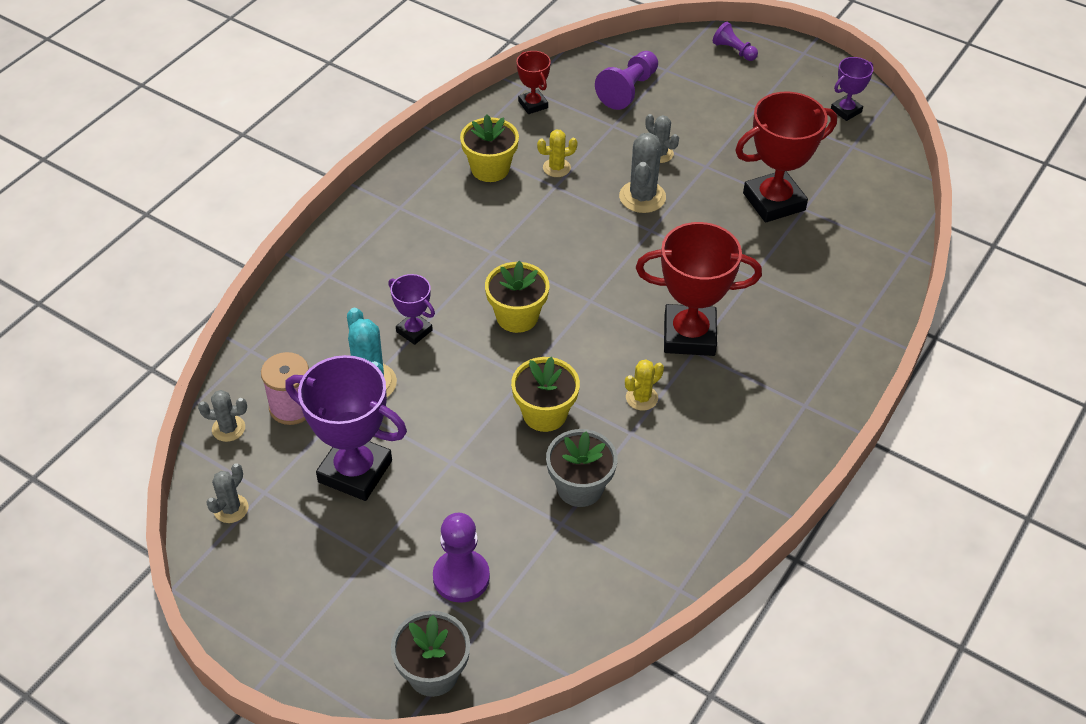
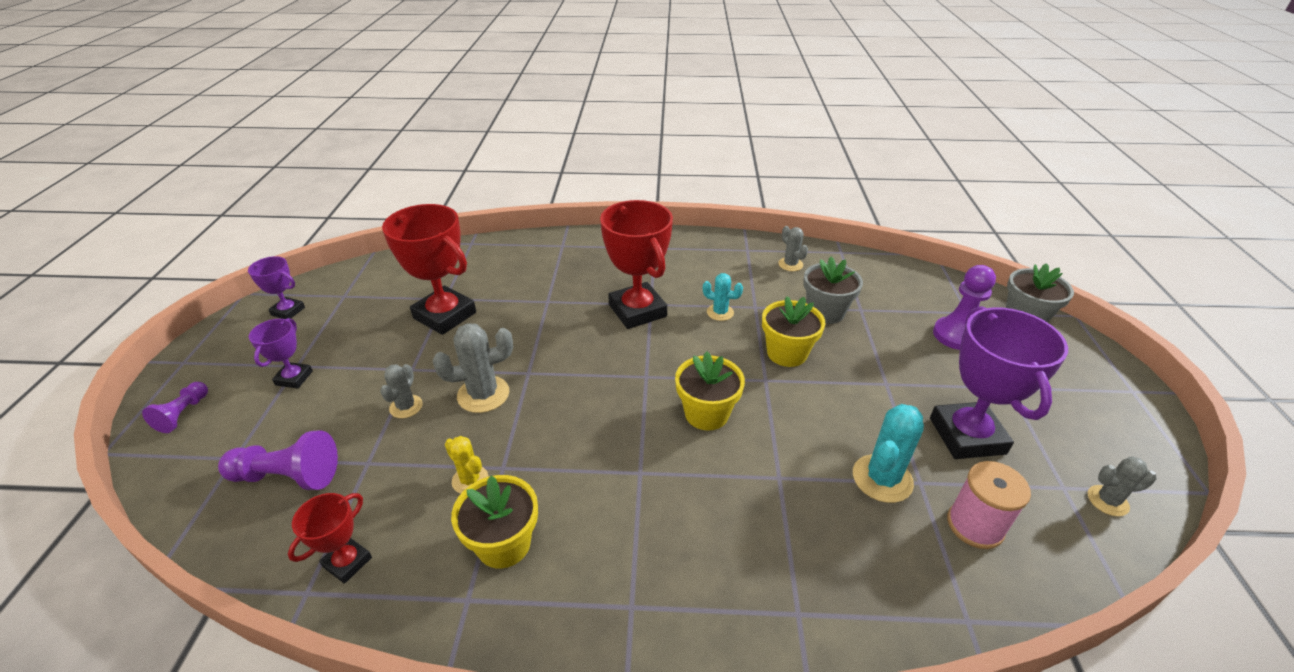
camera: 120 degrees left, 10 degrees down
grey cactus [198,390,247,442] -> grey cactus moved to [778,226,808,271]
purple trophy [388,274,435,345] -> purple trophy moved to [249,318,313,389]
yellow cactus [625,360,664,411] -> turquoise cactus [703,273,743,321]

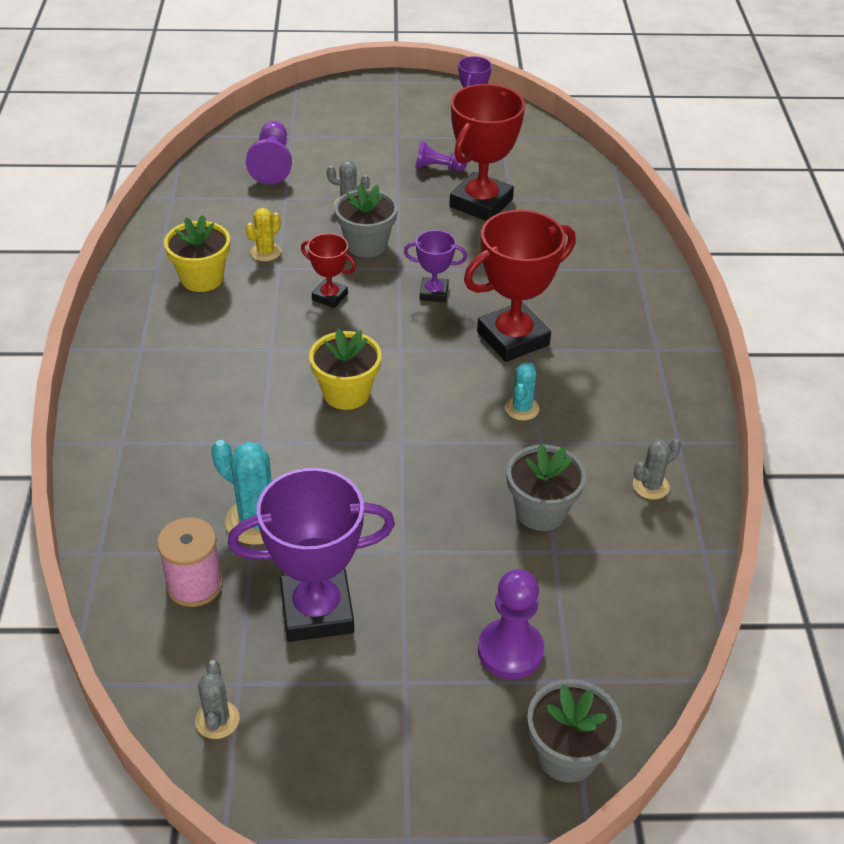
camera: 85 degrees right, 5 degrees up
purple pawn [142,382,208,433] -> purple pawn moved to [415,141,467,171]
purple trophy [249,318,313,389] -> purple trophy moved to [404,230,467,302]
red trophy [288,493,372,584] -> red trophy moved to [301,233,356,308]
grey cactus [433,323,513,413] -> grey flower pot [335,184,398,258]
yellow flower pot [762,296,825,367] -> none

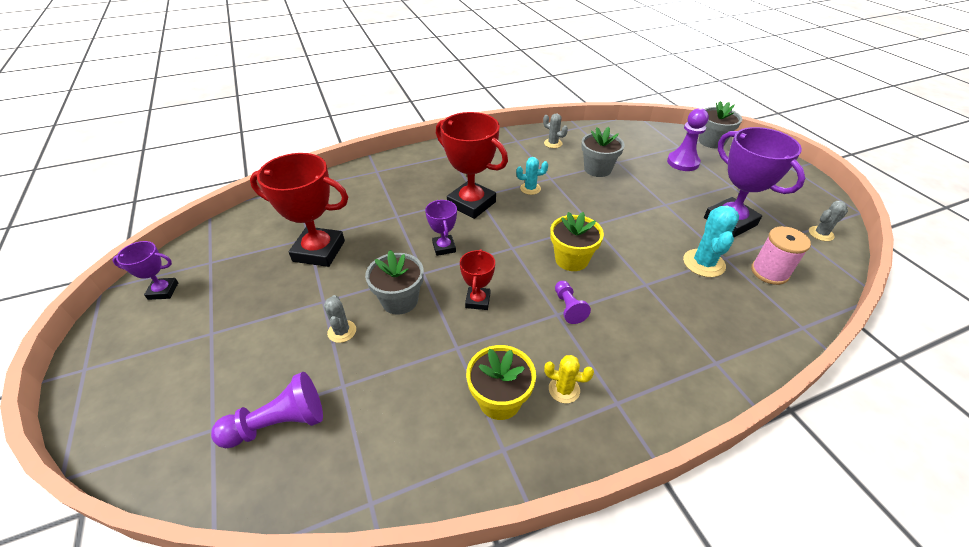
camera: 110 degrees left, 0 degrees up
yellow cactus [245,208,281,261] -> yellow cactus moved to [544,355,594,403]
purple pawn [415,141,467,171] -> purple pawn moved to [555,281,591,324]

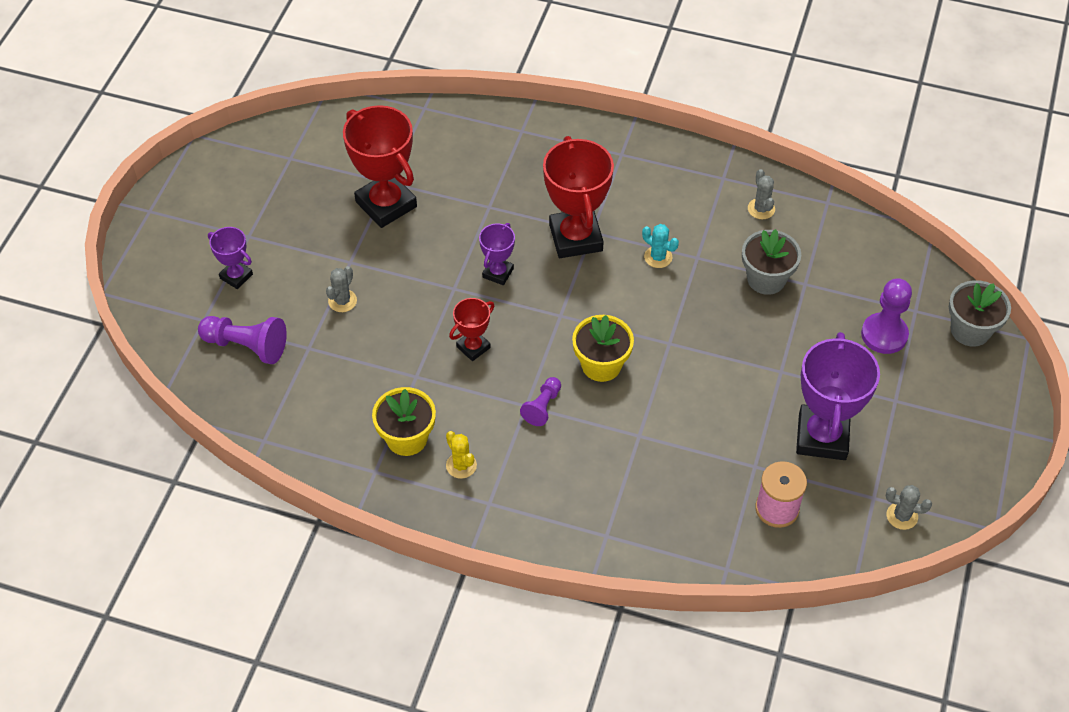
camera: 40 degrees right, 10 degrees up
purple trophy [112,241,178,300] -> purple trophy moved to [208,227,253,289]
grey flower pot [365,250,424,315] -> none
turquoise cactus [683,206,739,277] -> none

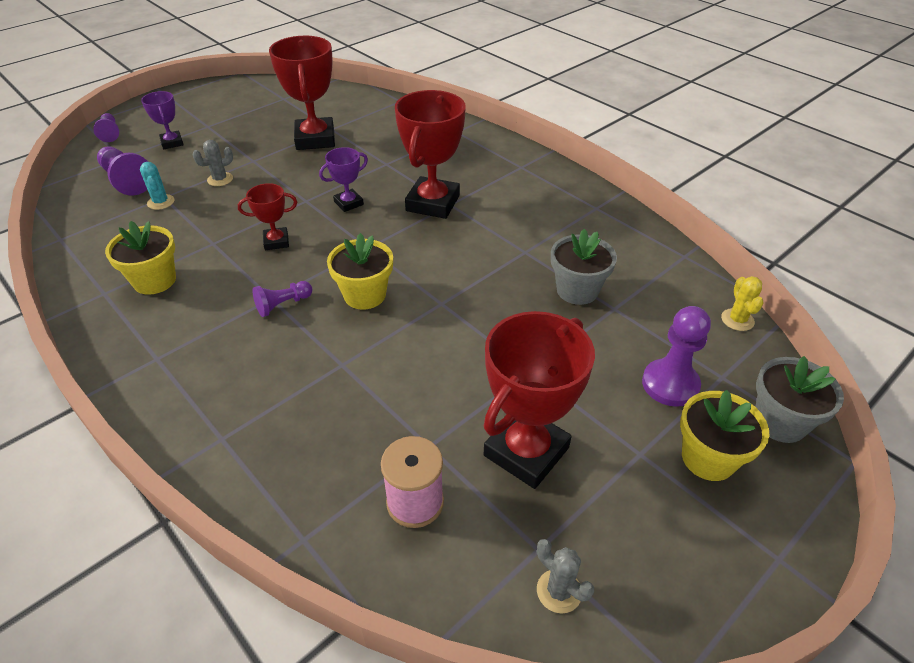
camera: 30 degrees right, 10 degrees down
yellow cactus [446,431,477,479] -> yellow cactus moved to [721,276,763,331]
turquoise cactus [642,224,679,268] -> turquoise cactus moved to [140,162,174,210]
grey cactus [748,169,775,219] -> none
purple trophy [796,332,880,460] -> red trophy [484,311,595,489]
none -> purple pawn [93,113,119,142]
none -> yellow flower pot [680,390,770,481]

